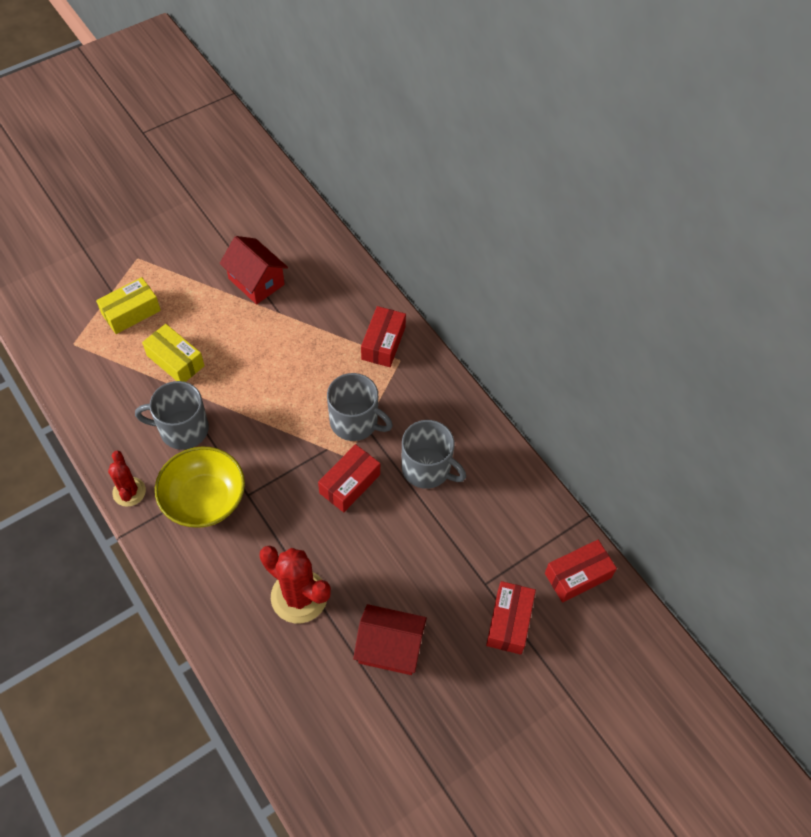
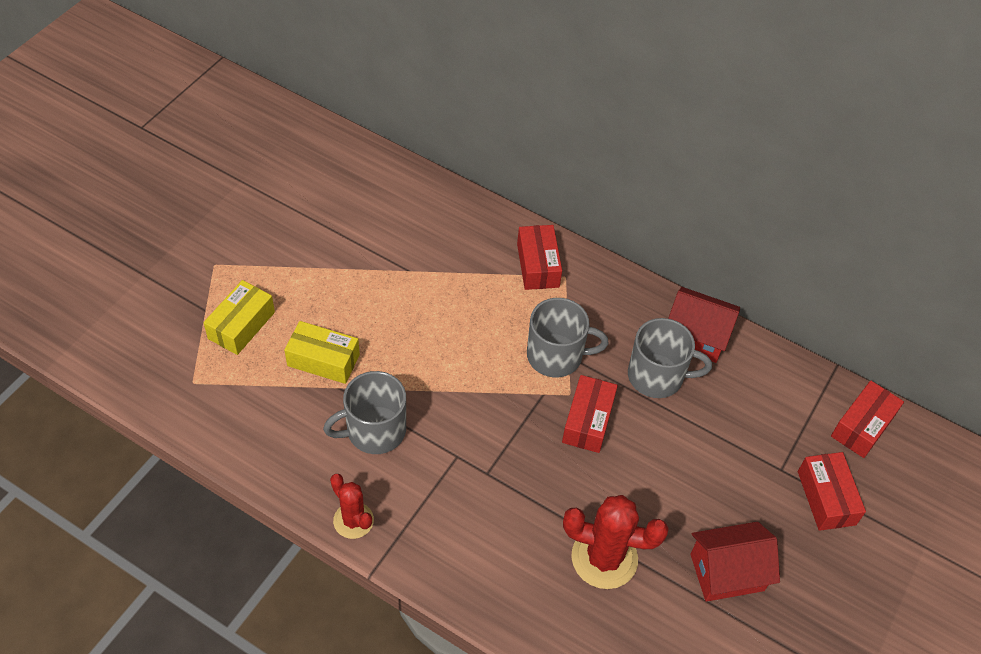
camera: 25 degrees left, 5 degrees down
yellow bowl [155,446,245,528] -> none
red house [219,236,288,304] -> red house moved to [668,287,740,363]

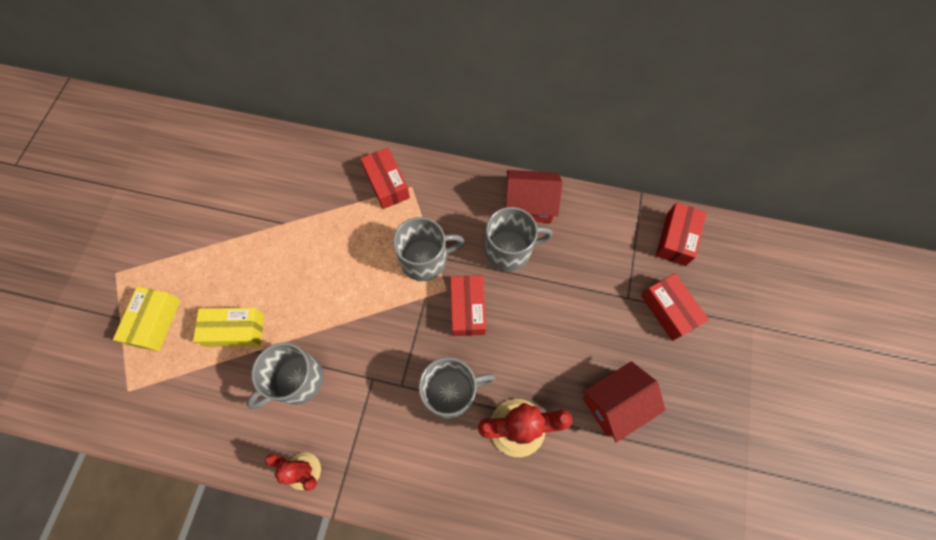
camera: 15 degrees left, 15 degrees up
none -> grey mug [419,357,496,419]

